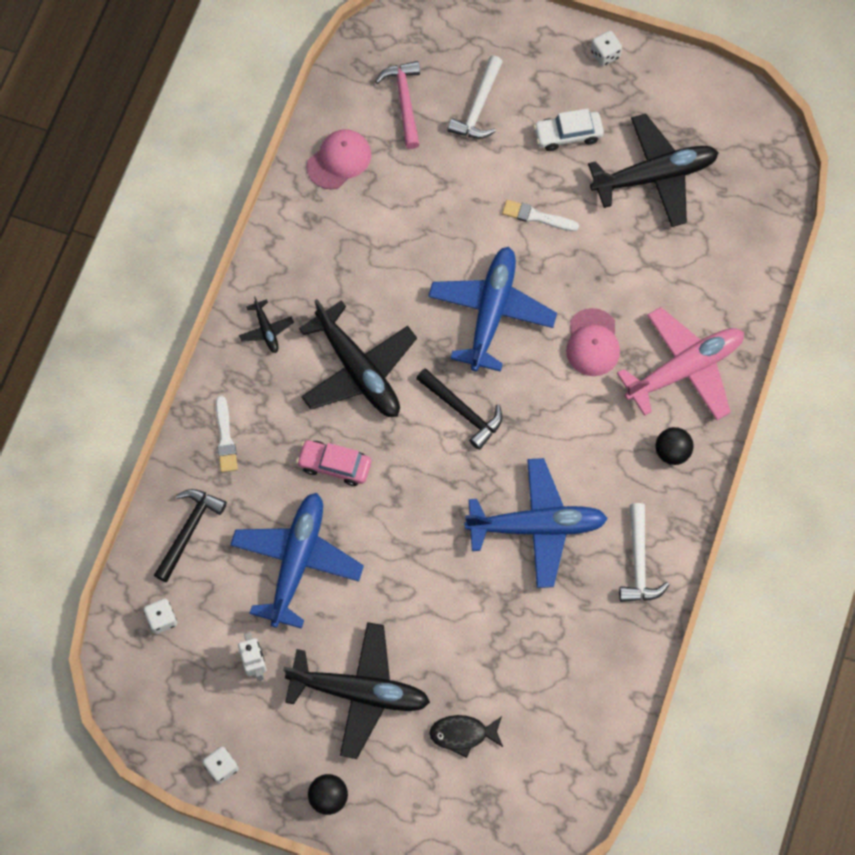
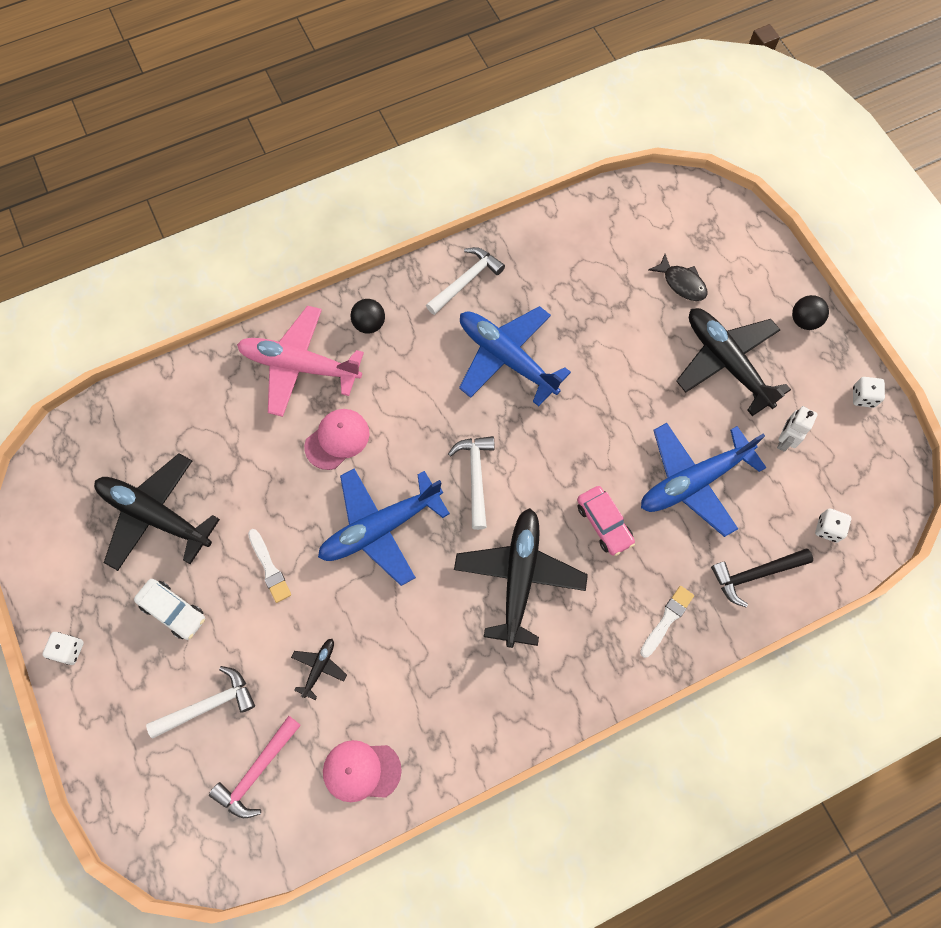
camera: 135 degrees left, 0 degrees up
black plane [239,296,294,353] -> black plane moved to [291,639,347,700]
black hammer [416,368,502,450] -> white hammer [448,436,495,530]

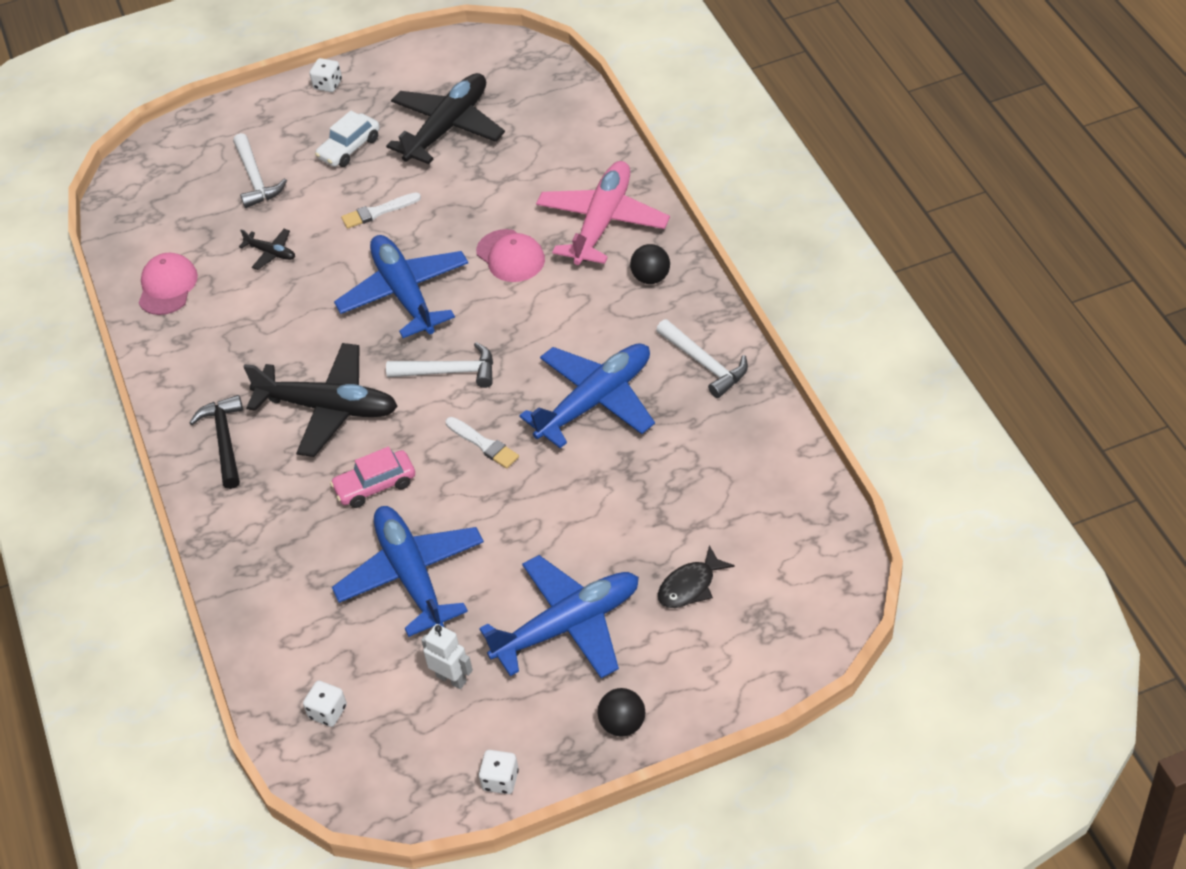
camera: 100 degrees right, 20 degrees down
pink hammer [209,716,301,818] -> none
white brush [640,586,694,658] -> white brush moved to [445,417,519,469]
black plane [676,308,791,416] -> blue plane [479,555,639,678]
black hammer [711,549,813,607] -> black hammer moved to [189,395,243,489]

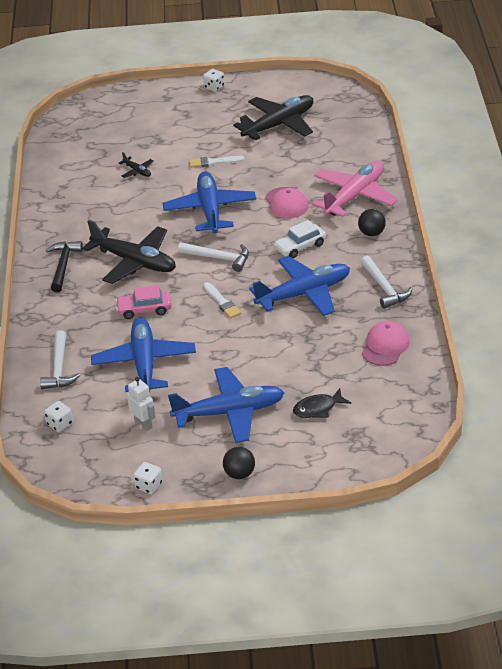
camera: 15 degrees right, 10 degrees down
pink cap [139,253,198,315] -> pink cap moved to [362,321,409,366]
white hammer [233,133,287,208] -> white hammer moved to [40,330,80,389]
white car [315,111,380,167] -> white car moved to [274,220,326,258]

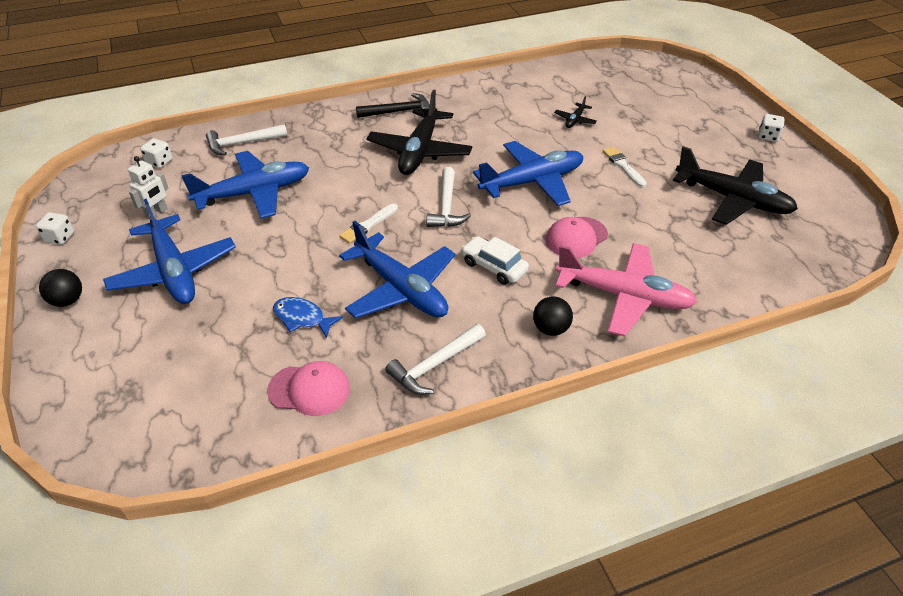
camera: 70 degrees right, 5 degrees up
pink car [115,285,171,319] -> none
black fish [293,388,351,418] -> none
none -> blue fish [273,297,343,338]

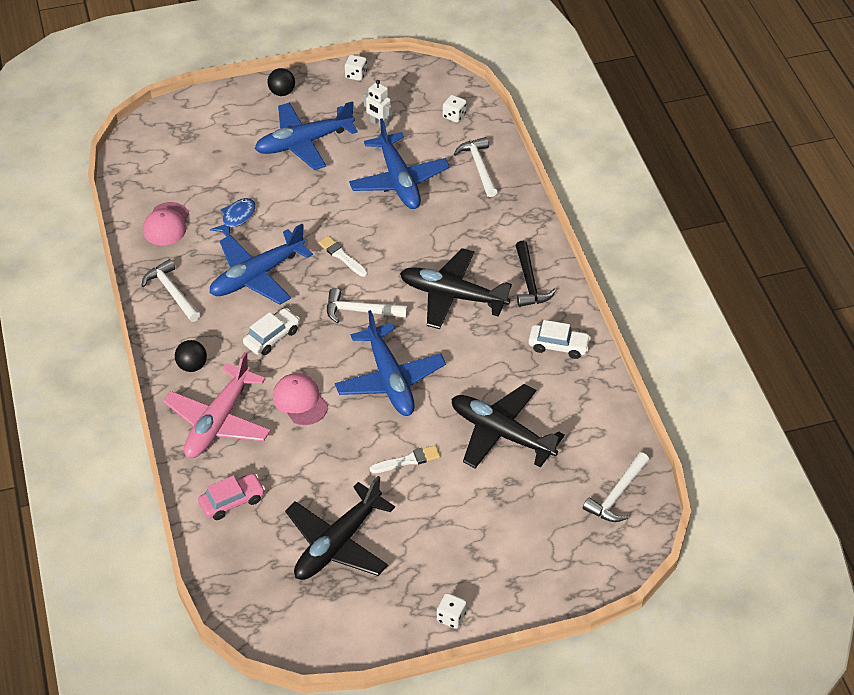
camera: 95 degrees right, 5 degrees up
black plane [554,96,597,128] -> black plane [452,384,565,468], size x2.31
none -> pink car [198,473,265,520]
none -> white car [528,320,591,359]
none -> white hammer [583,452,649,522]

